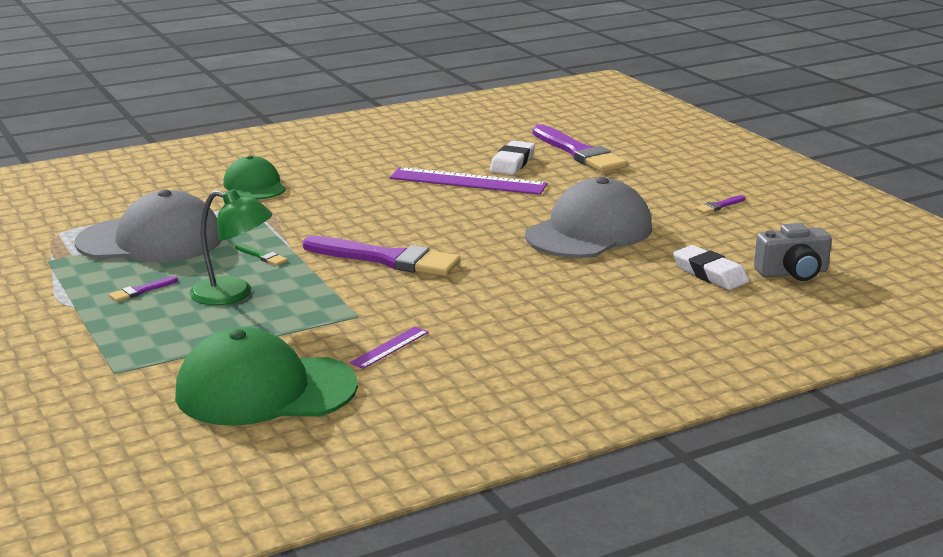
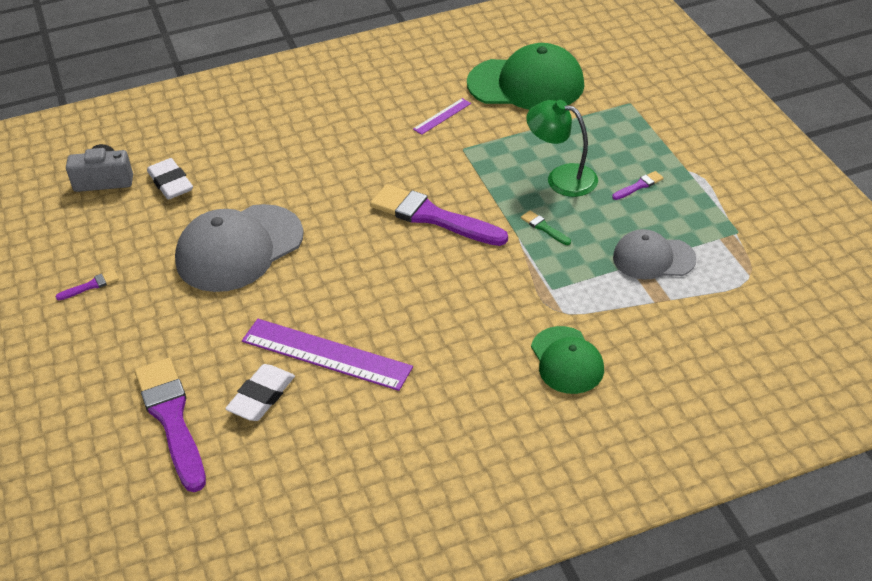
camera: 170 degrees left, 20 degrees up
grey cap [75,189,221,262] -> grey cap [613,229,696,280], size x0.59

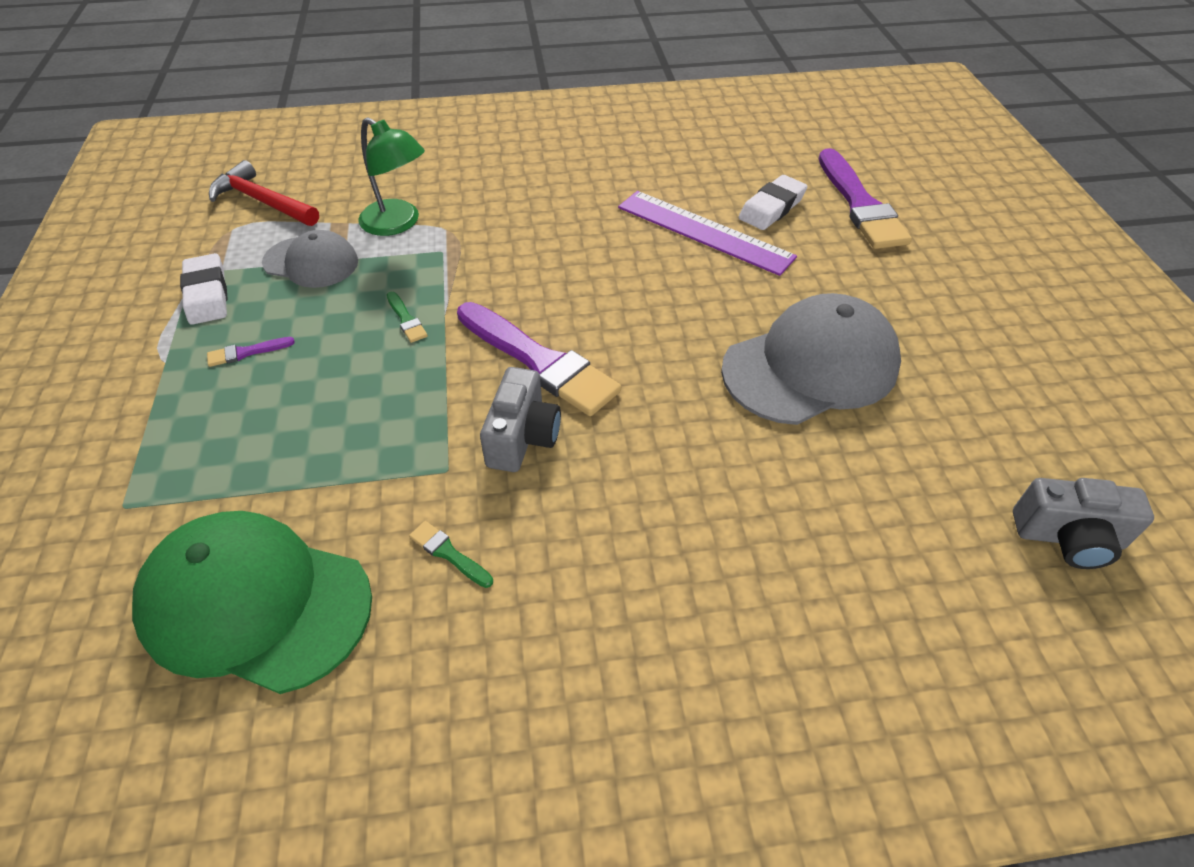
camera: 170 degrees left, 5 degrees up
purple brush [55,270,119,300] -> none
white eraser [147,158,193,200] -> white eraser moved to [180,253,227,325]
purple ruler [413,98,471,135] -> green brush [409,521,493,588]
green lamp [526,100,598,197] -> green lamp moved to [358,117,425,236]
green cap [531,326,604,394] -> none
none -> red hammer [209,160,319,226]
none -> grey camera [480,367,561,472]

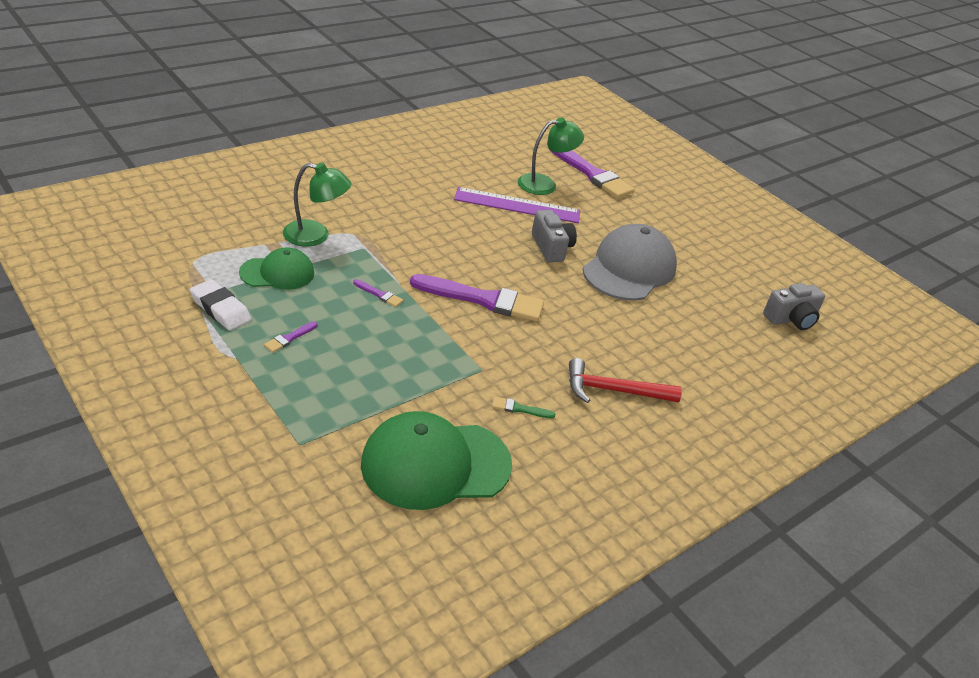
camera: 35 degrees left, 10 degrees down
red hammer [209,160,319,226] -> red hammer moved to [569,358,682,403]
grey cap [262,230,358,288] -> green cap [239,247,314,290]
green brush [387,292,428,343] -> purple brush [353,279,403,307]
grey camera [480,367,561,472] -> grey camera moved to [532,210,577,263]
white eraser [739,175,808,230] -> green lamp [518,118,584,195]

